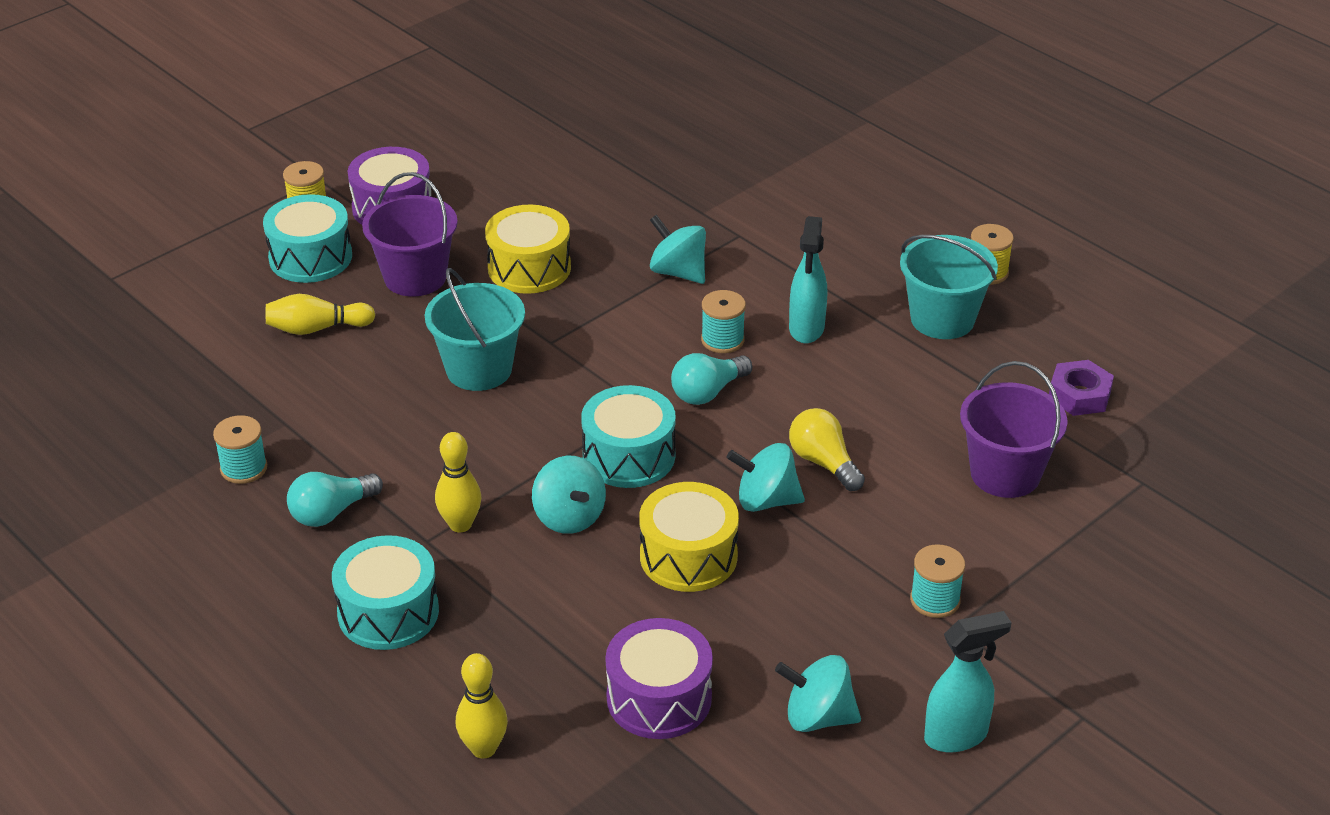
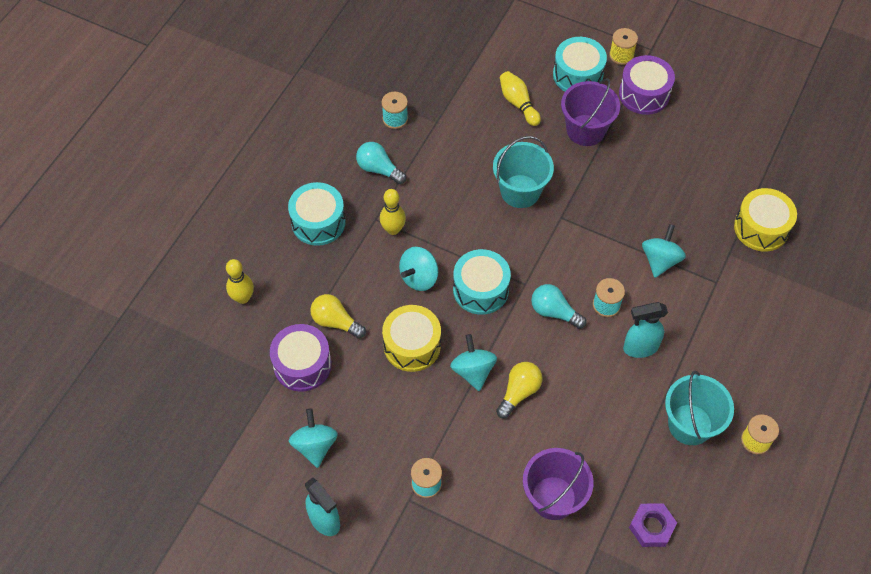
camera: 70 degrees right, 20 degrees up
yellow drum [485,205,571,294] -> yellow drum moved to [734,188,797,252]
none -> yellow light bulb [310,294,366,339]

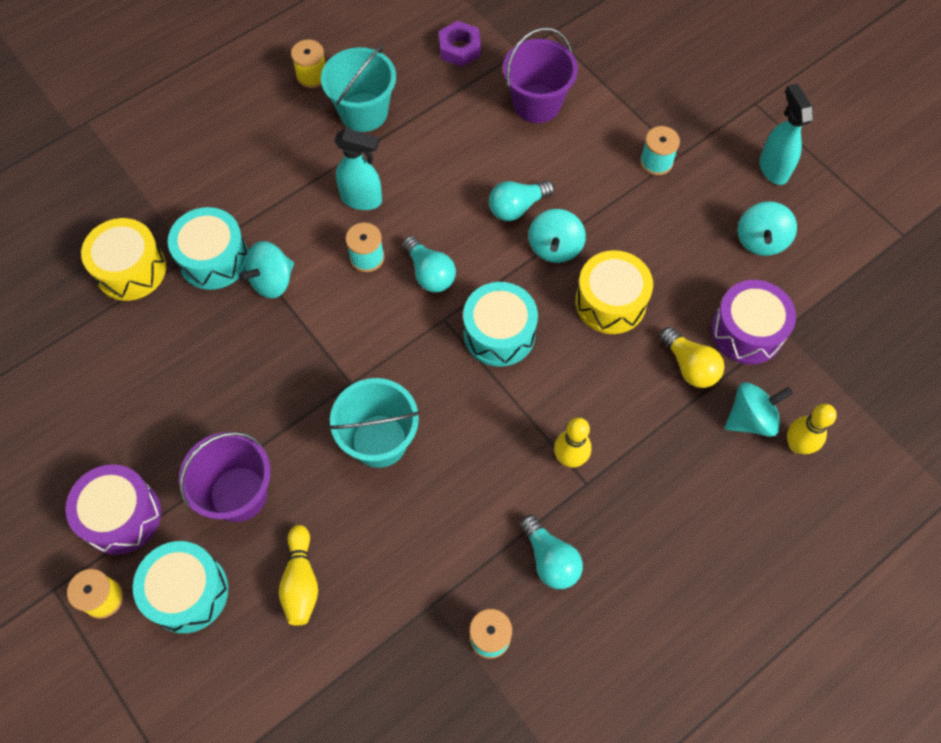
camera: 155 degrees left, 5 degrees up
turquoise drum [288,182,346,246] -> turquoise drum moved to [168,207,248,290]
turquoise spinning top [399,247,438,291] -> turquoise spinning top moved to [725,382,793,437]
yellow light bulb [496,362,542,418] -> turquoise light bulb [489,180,554,221]

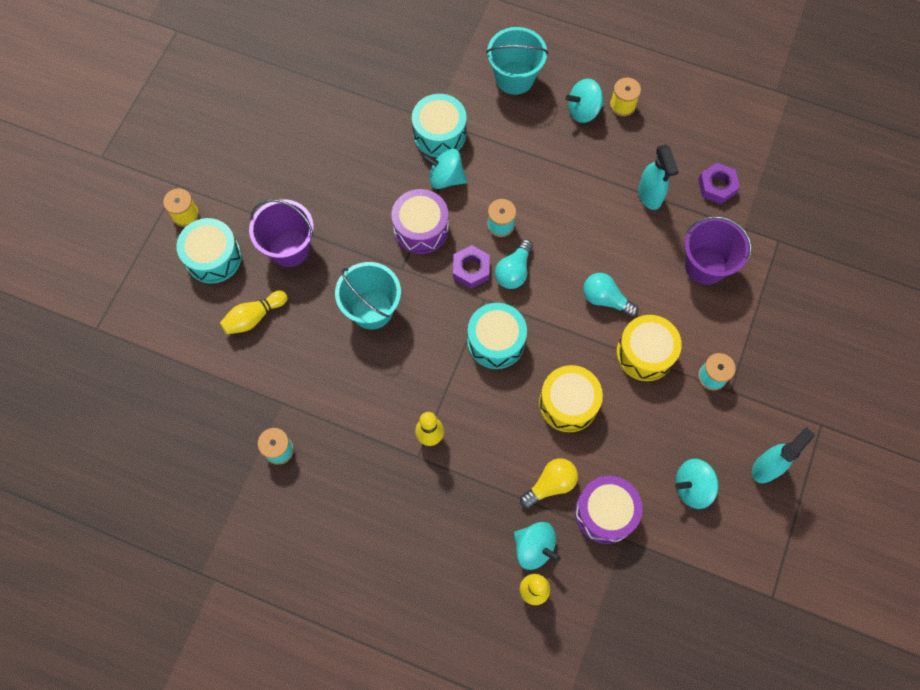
camera: 60 degrees right, 5 degrees up
purple drum [65,464,161,555] -> purple drum moved to [392,189,449,254]
yellow drum [81,218,166,301] -> yellow drum moved to [616,315,682,381]
turquoise bucket [321,45,396,132] -> turquoise bucket moved to [486,27,548,95]
turquoise spray bottle [334,128,382,210] -> turquoise spray bottle moved to [638,145,679,210]
turquoise light bulb [520,515,583,589] -> none
turquoise spinning top [528,209,586,263] -> turquoise spinning top moved to [566,78,604,123]
yellow light bulb [660,327,724,388] -> yellow light bulb turned 150 degrees counterclockwise [520,458,578,508]
none -> purple nut [453,245,490,288]

